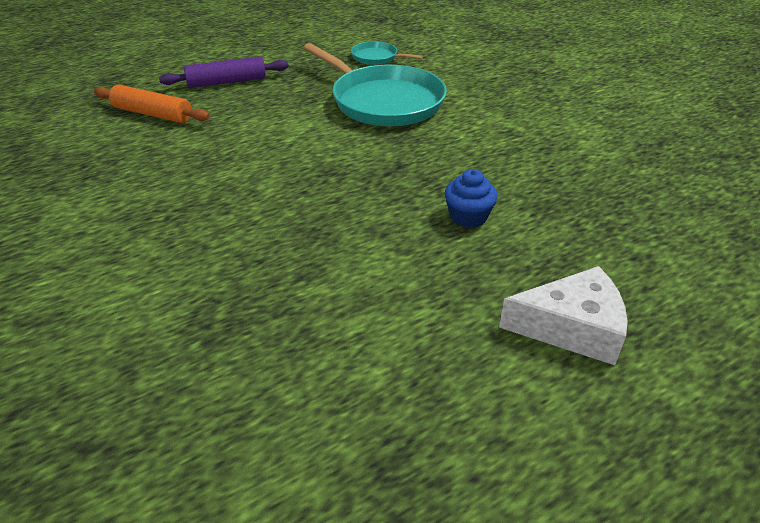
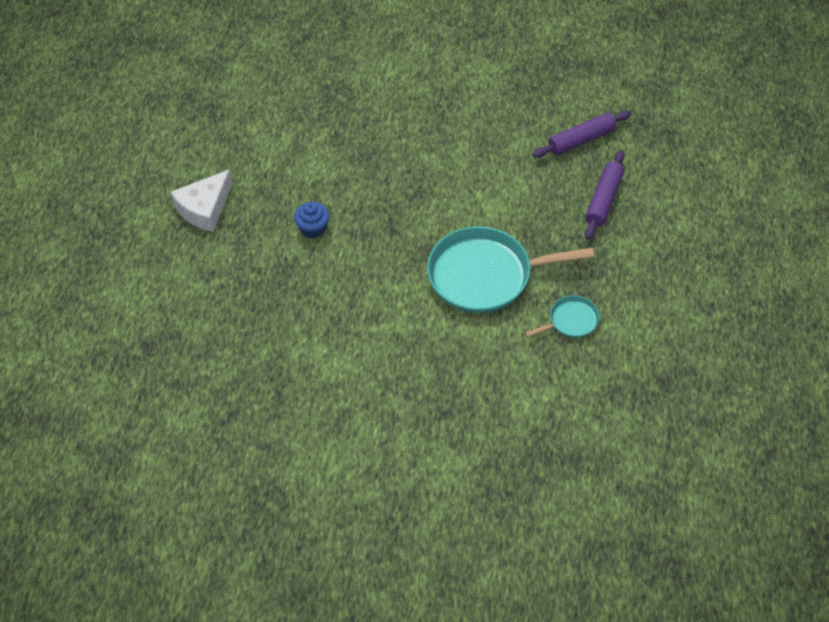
camera: 130 degrees right, 15 degrees up
orange rolling pin [94,85,210,123] -> purple rolling pin [532,110,631,158]

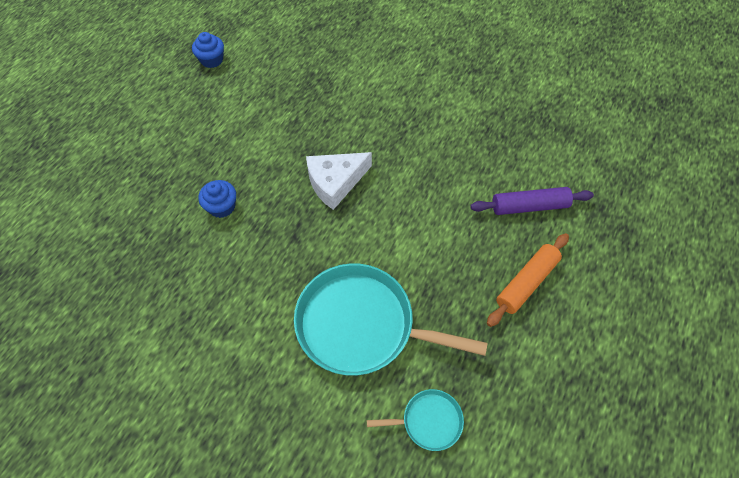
camera: 20 degrees right, 5 degrees up
white cheese [171,169,233,232] -> white cheese moved to [306,152,372,210]
purple rolling pin [585,150,625,240] -> orange rolling pin [487,233,569,327]
none -> blue cupcake [192,32,224,68]

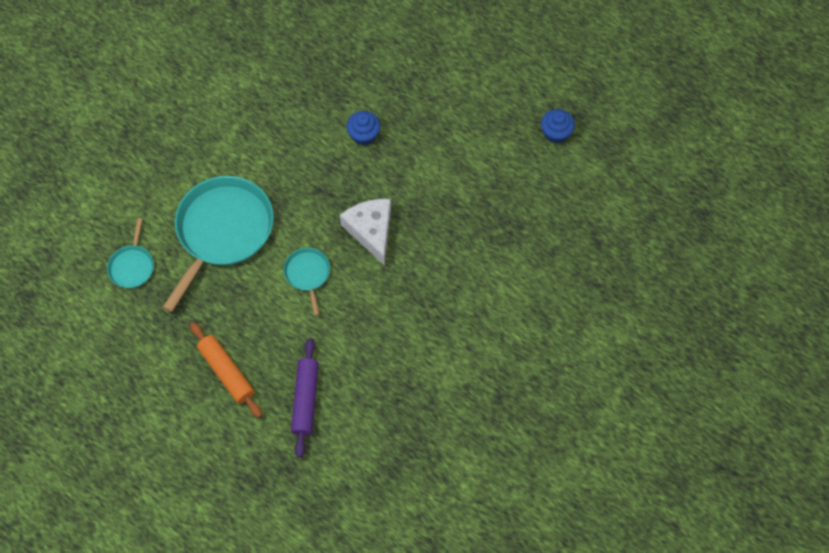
camera: 100 degrees right, 5 degrees up
none -> turquoise pan [283,248,330,316]

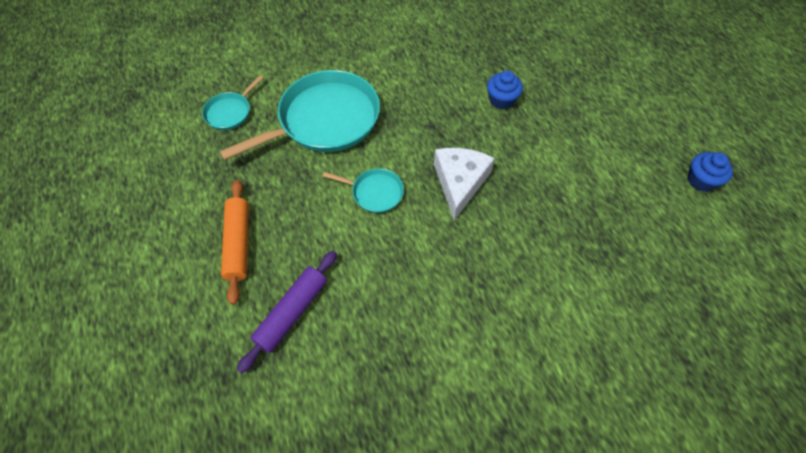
camera: 30 degrees right, 5 degrees down
turquoise pan [283,248,330,316] -> turquoise pan turned 90 degrees clockwise [323,168,404,213]

